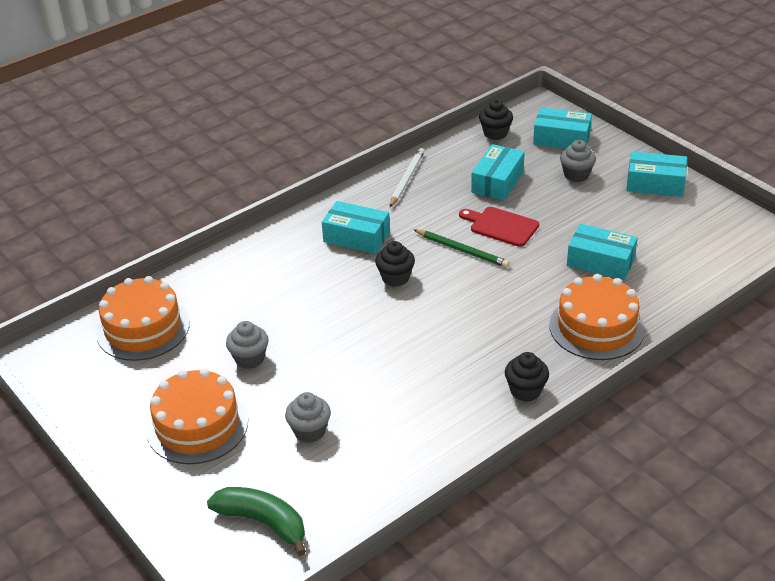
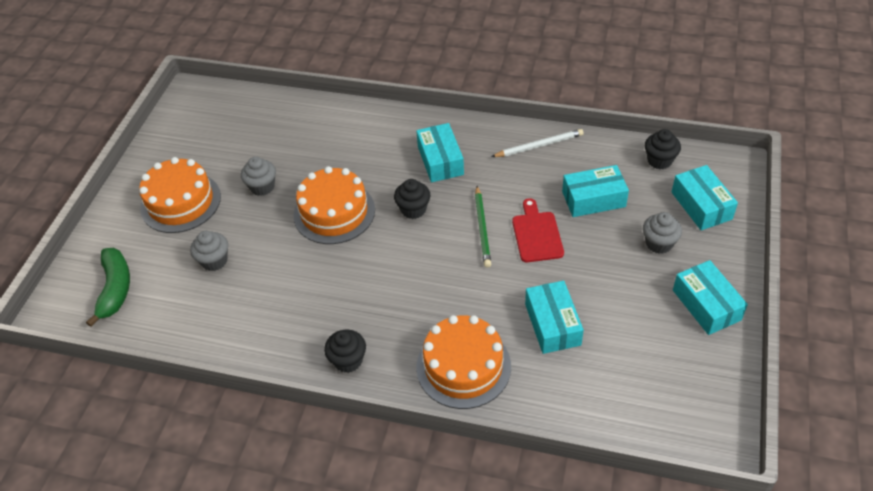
camera: 55 degrees right, 10 degrees up
orange cake [96,276,190,361] -> orange cake moved to [294,166,375,244]

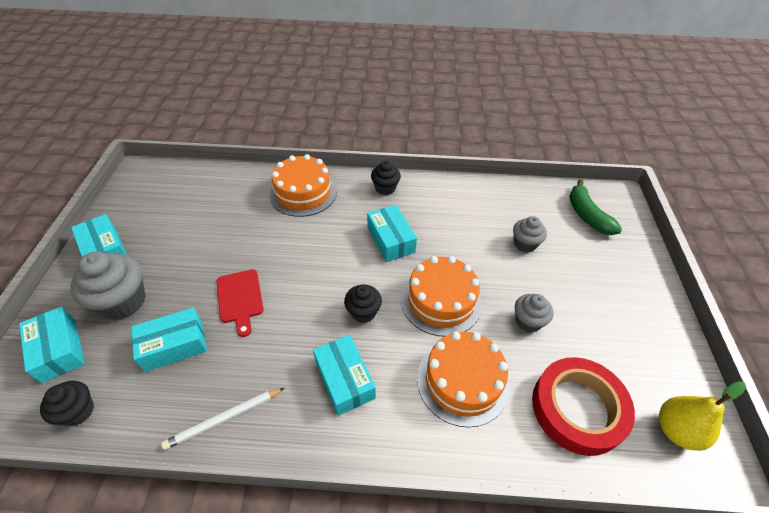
camera: 165 degrees right, 0 degrees up
orange cake [139,157,221,233] -> orange cake moved to [417,331,510,428]
green pencil [475,186,491,268] -> none
turquoise box [525,281,584,354] -> turquoise box moved to [367,205,417,262]
grey cupcake [643,212,682,254] -> grey cupcake [70,251,146,320], size x1.71
none -> red tape [532,357,635,456]
none -> yellow pear [659,381,746,451]

